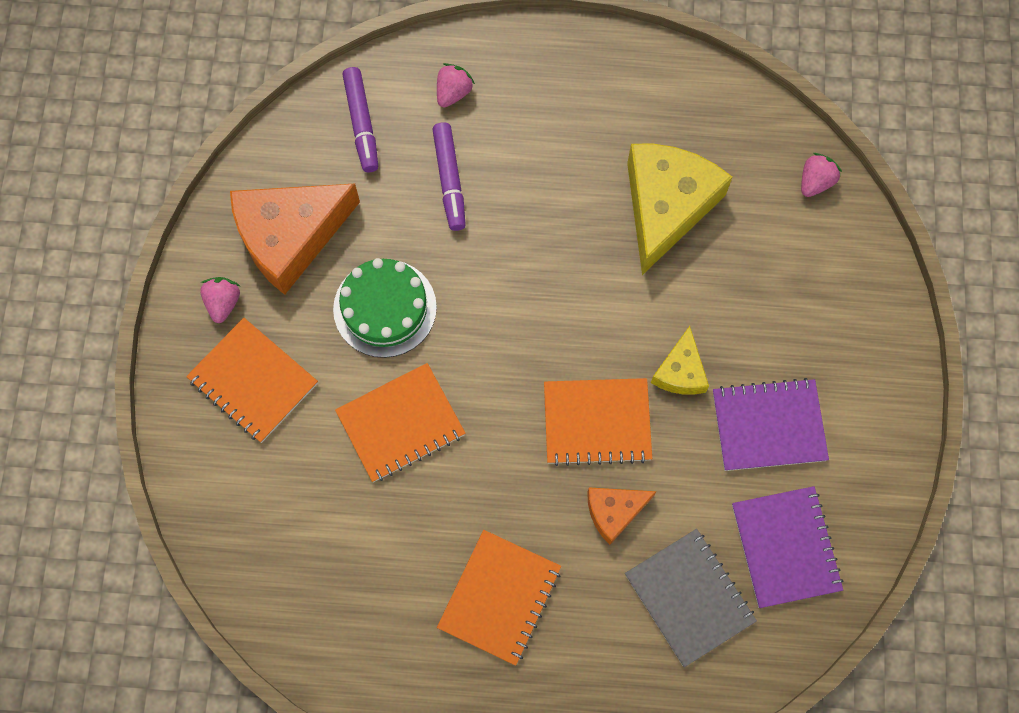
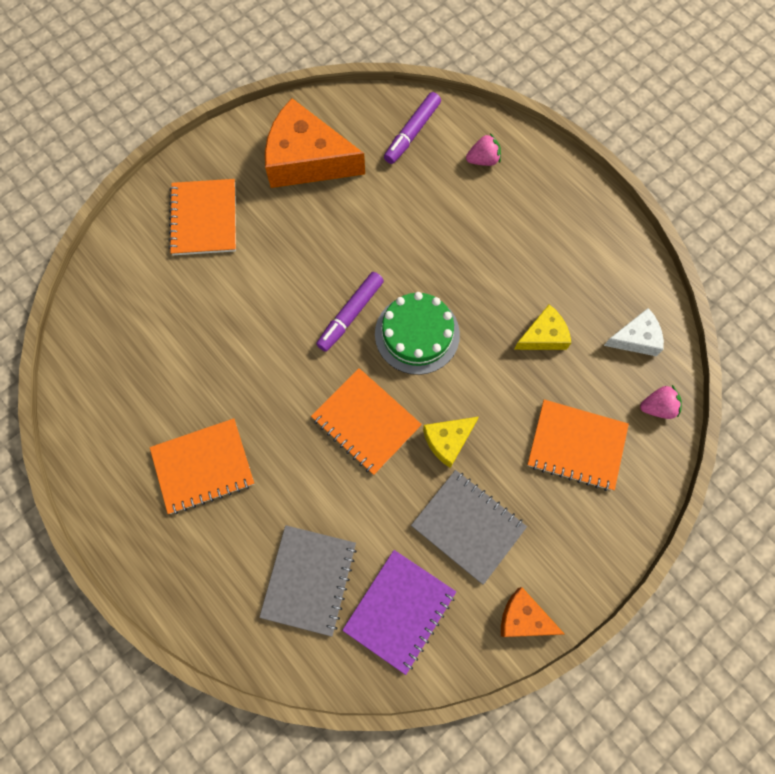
camera: 45 degrees right, 0 degrees up
pink strawberry [200,277,240,323] -> none
green cake [333,258,437,358] -> green cake moved to [375,292,460,375]
orange notebook [335,363,466,482] -> orange notebook moved to [527,400,629,491]
purple marker [432,122,466,231] -> purple marker moved to [316,272,384,352]
orange cheese [587,487,656,545] -> orange cheese moved to [501,587,564,637]
yellow cheese [627,144,732,275] -> yellow cheese [514,304,571,350], size x0.51
purple notebook [713,378,829,471] -> grey notebook [411,470,527,585]
none -> white cheese [604,308,664,356]

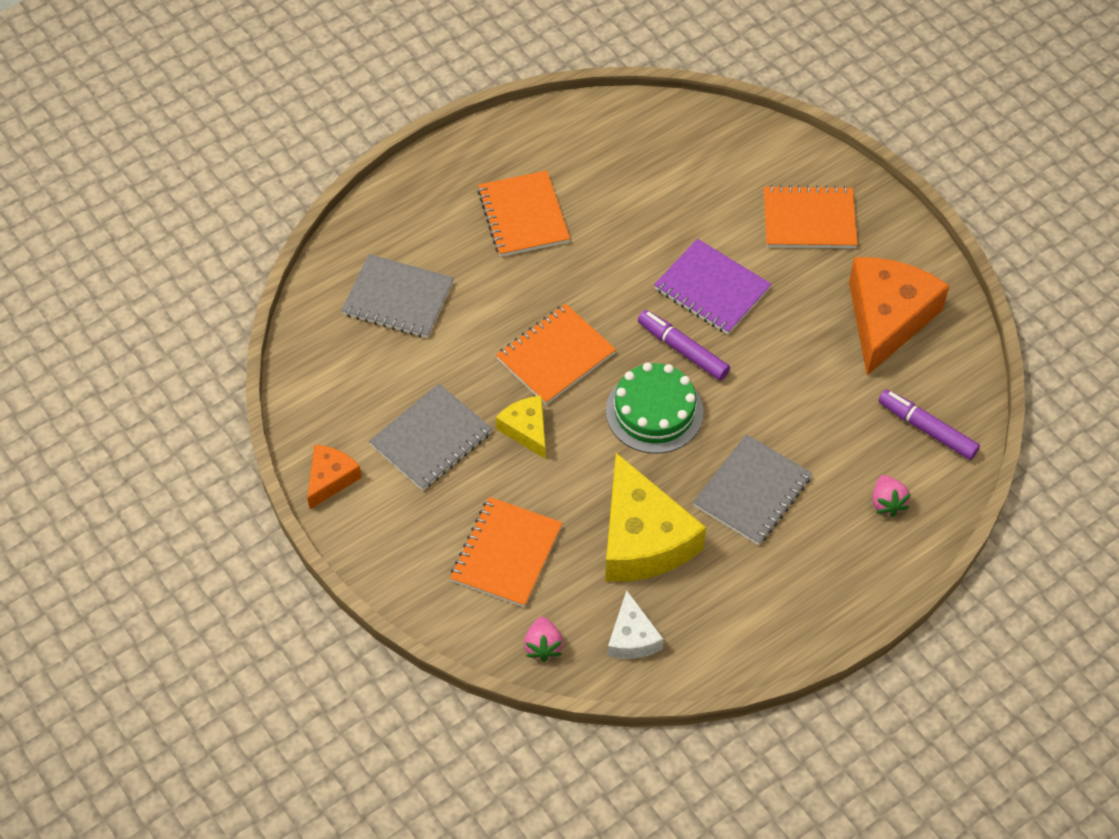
camera: 95 degrees right, 15 degrees down
purple notebook [342,550,456,675] -> purple notebook moved to [654,239,772,334]
yellow cheese [514,304,571,350] -> yellow cheese [605,453,706,582], size x1.94
none -> grey notebook [693,434,812,545]

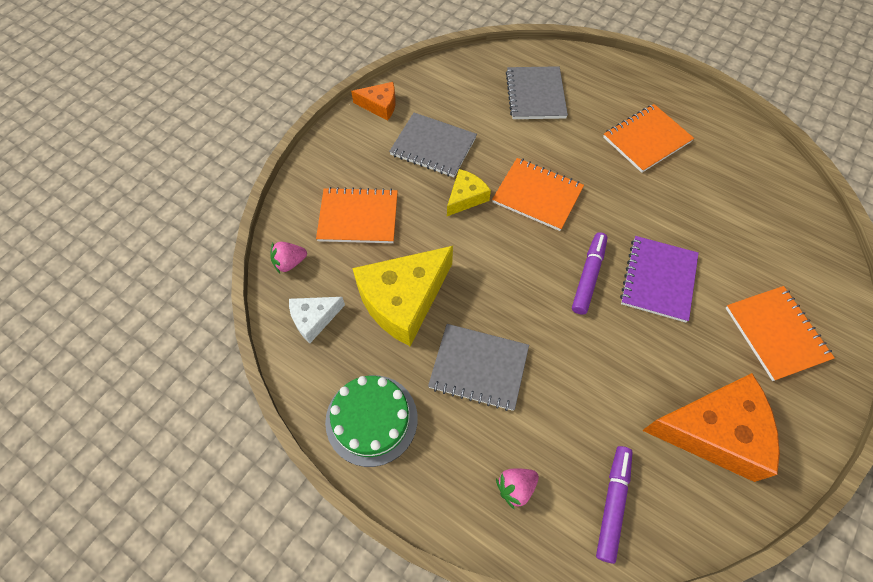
camera: 70 degrees right, 5 degrees up
green cake [606,362,704,454] -> green cake moved to [325,375,418,467]

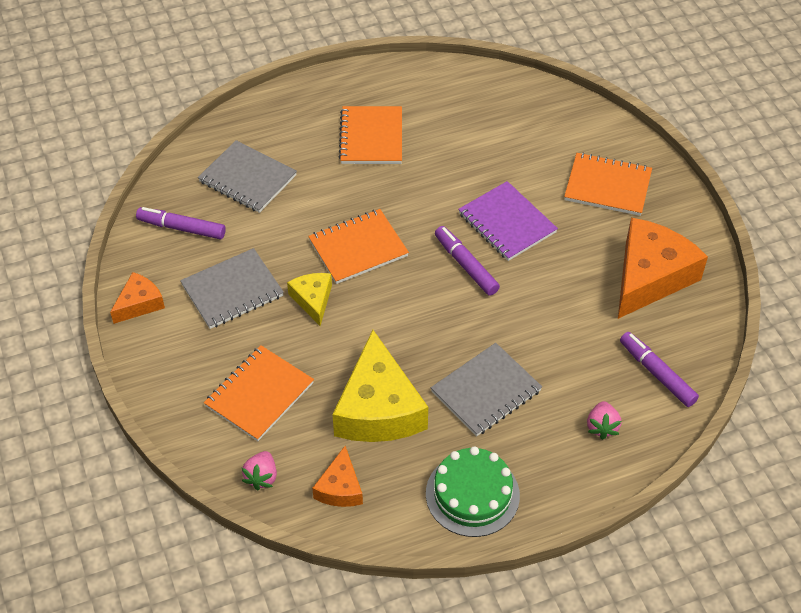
camera: 55 degrees left, 10 degrees down
white cheese [289,297,345,343] -> orange cheese [312,446,363,507]
none -> purple marker [136,207,226,240]

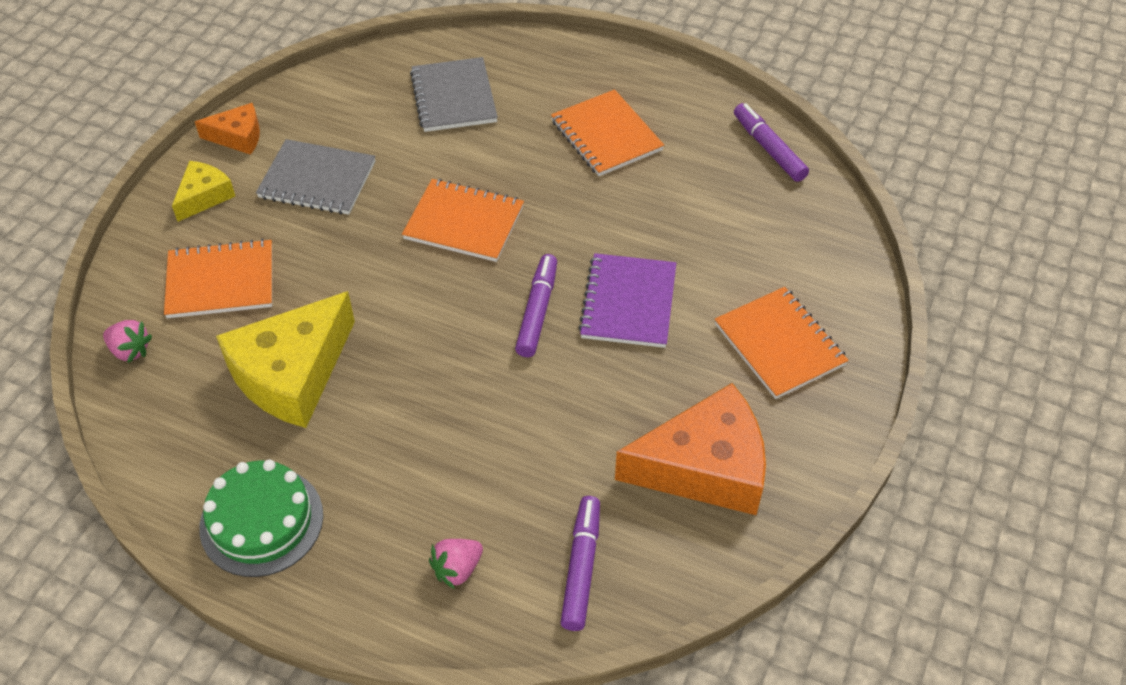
camera: 45 degrees right, 0 degrees up
purple marker [136,207,226,240] -> purple marker moved to [734,103,809,182]
pink strawberry [242,451,277,491] -> pink strawberry turned 120 degrees counterclockwise [103,320,152,363]
yellow cheese [287,273,332,326] -> yellow cheese moved to [172,161,235,222]
orange cheese [312,446,363,507] -> none
orange notebook [339,106,402,164] -> orange notebook turned 75 degrees counterclockwise [551,89,664,176]
grey notebook [431,343,542,436] -> none

